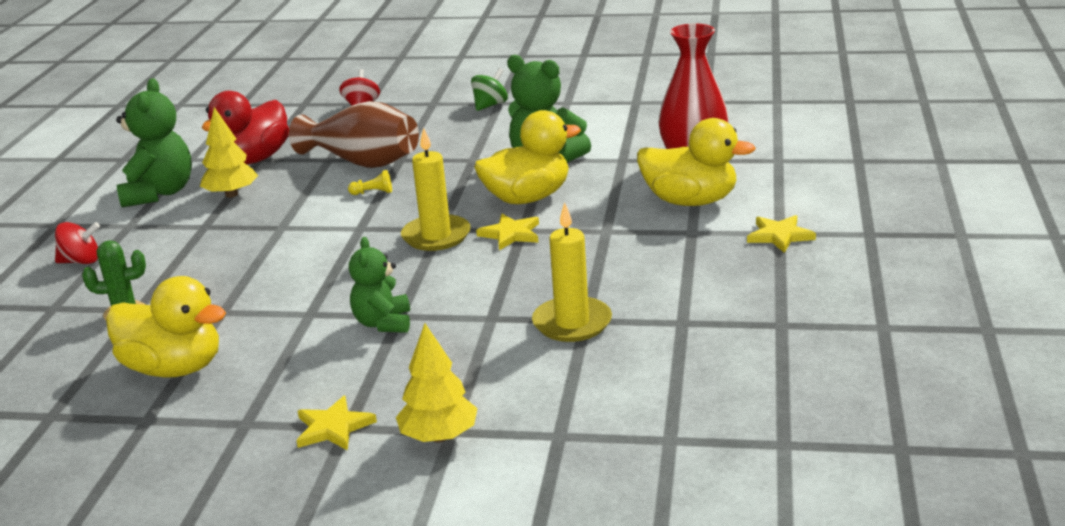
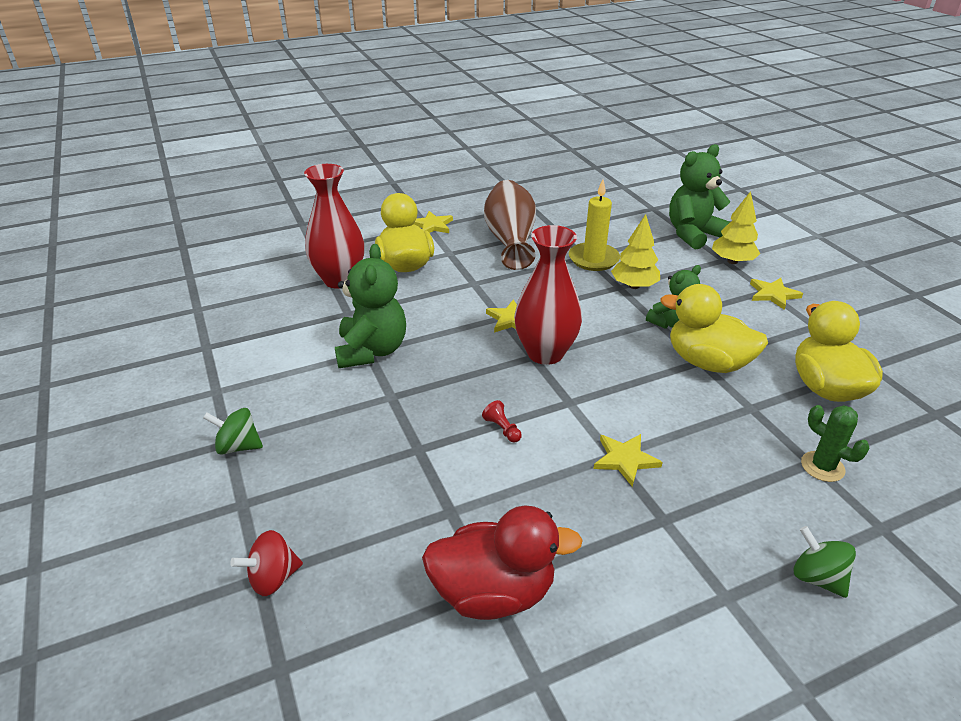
camera: 125 degrees left, 10 degrees up
red spinning top [55,222,100,264] -> green spinning top [793,526,856,598]
green teddy bear [116,78,192,207] -> green teddy bear moved to [669,144,730,250]
yellow tree [200,107,258,198] -> yellow tree moved to [611,214,660,289]
brown vase [289,101,419,168] -> brown vase moved to [484,180,536,270]
yellow pawn [348,170,392,195] -> red pawn [482,400,522,443]
yellow candle [401,127,471,251] -> red vase [514,225,582,365]
yellow duck [474,110,581,204] -> yellow duck moved to [660,284,768,373]
none -> yellow star [593,434,663,487]

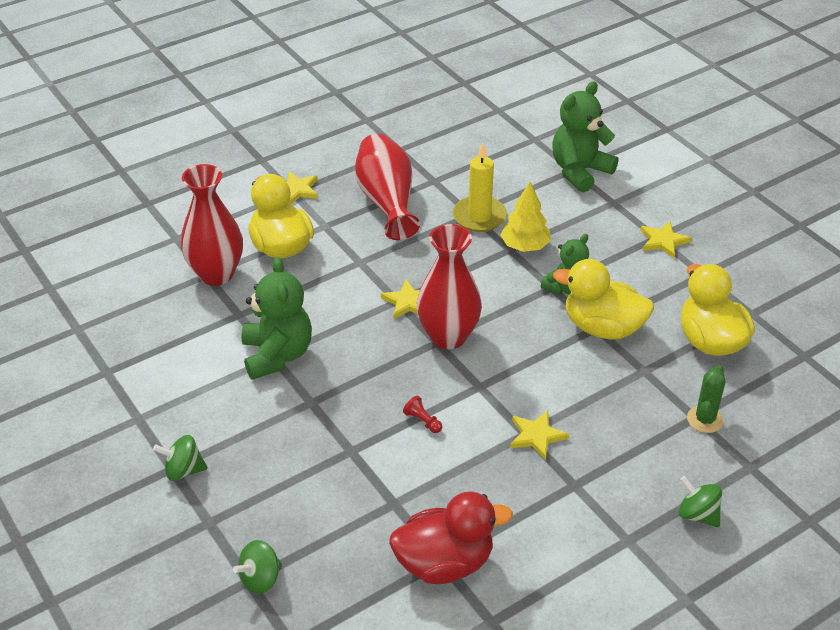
camera: 10 degrees left, 5 degrees up
red spinning top [230,530,303,596] -> green spinning top [233,540,282,594]
brown vase [484,180,536,270] -> red vase [355,134,420,240]
yellow tree [712,191,760,264] -> none
green cactus [801,405,870,482] -> green cactus turned 75 degrees clockwise [687,365,725,433]

